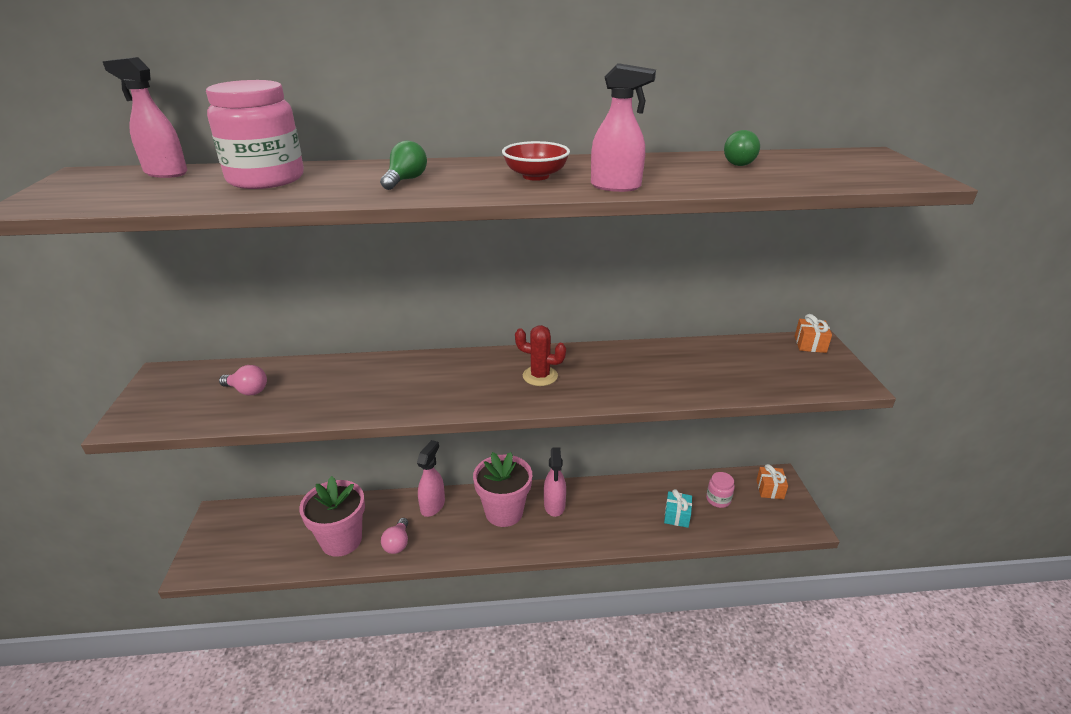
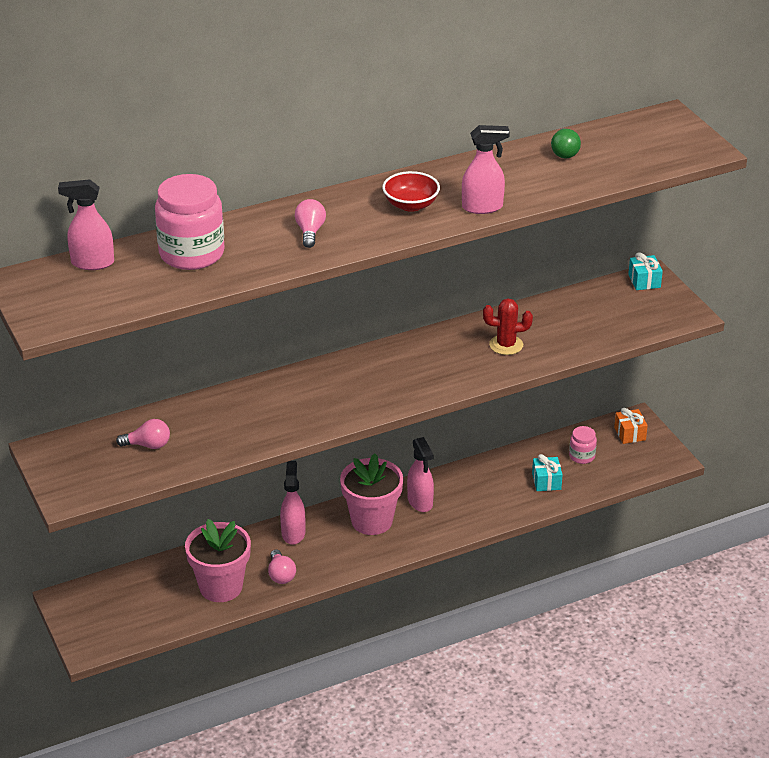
camera: 20 degrees left, 5 degrees up
green light bulb [380,141,427,190] -> pink light bulb [295,199,326,248]
red cactus [515,325,566,386] -> red cactus moved to [483,298,533,355]
orange gift [795,314,832,353] -> turquoise gift [628,252,663,290]

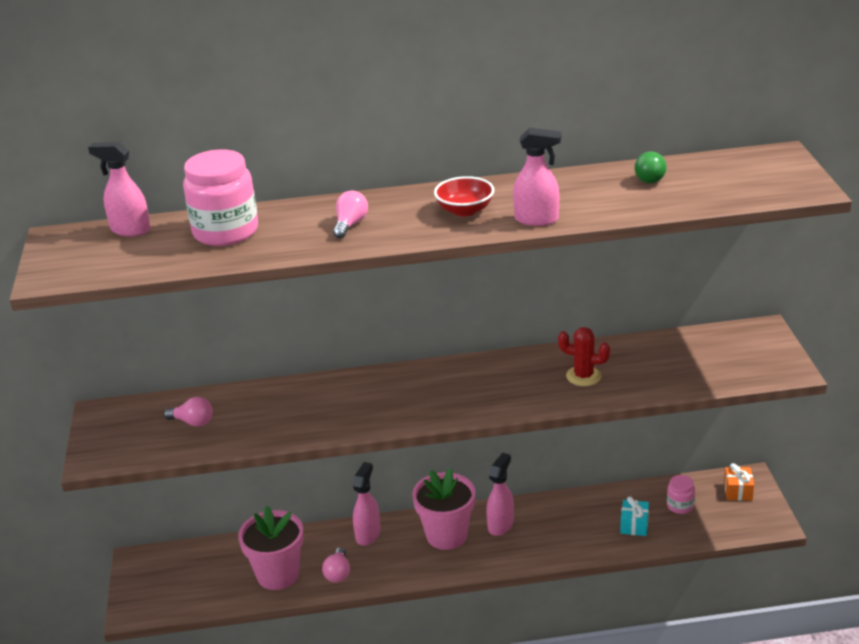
camera: 20 degrees right, 5 degrees down
pink spray bottle [407,437,434,512] -> pink spray bottle turned 150 degrees counterclockwise [486,453,514,536]
turquoise gift [628,252,663,290] -> none

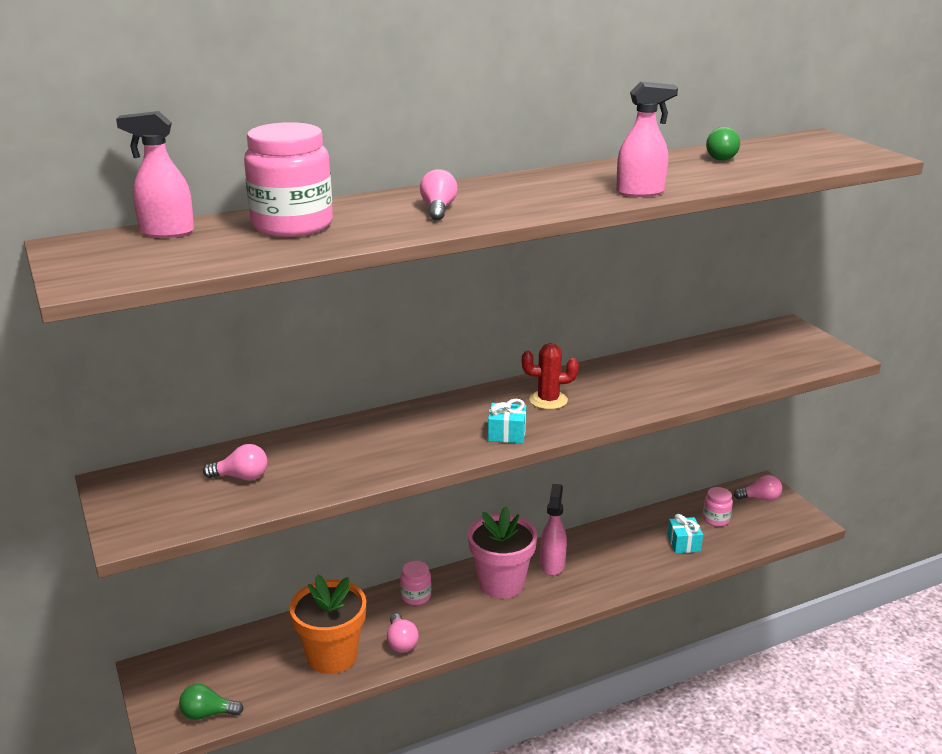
camera: 20 degrees left, 5 degrees down
pink flower pot [238,506,304,590] -> orange flower pot [289,574,366,674]
pink spray bottle [353,462,381,546] -> pink jar [400,561,431,605]
red bowl [434,176,494,217] -> none
red cactus [558,327,610,386] -> red cactus moved to [522,343,579,410]
orange gift [724,463,754,501] -> pink light bulb [734,475,782,501]
none -> green light bulb [179,684,244,720]
none -> turquoise gift [488,399,526,443]

